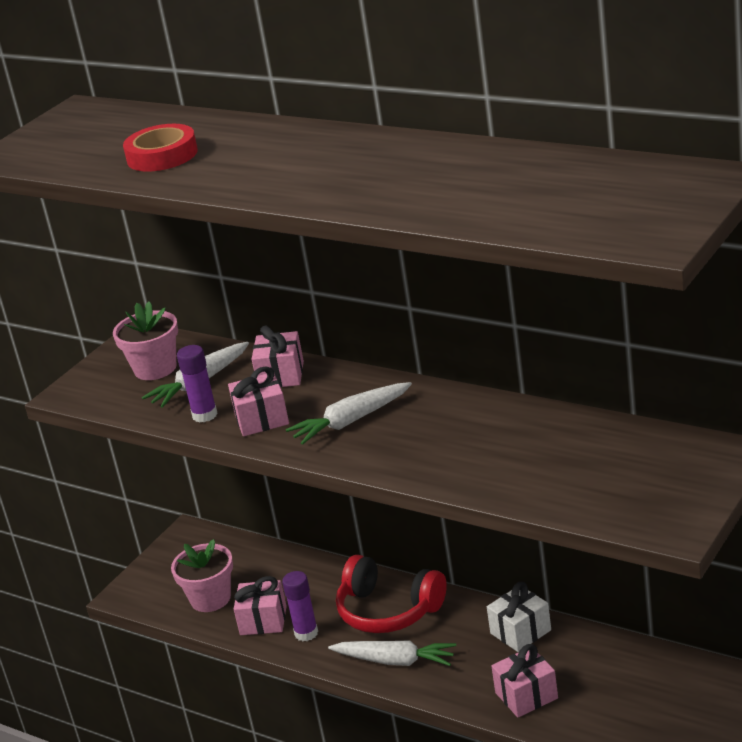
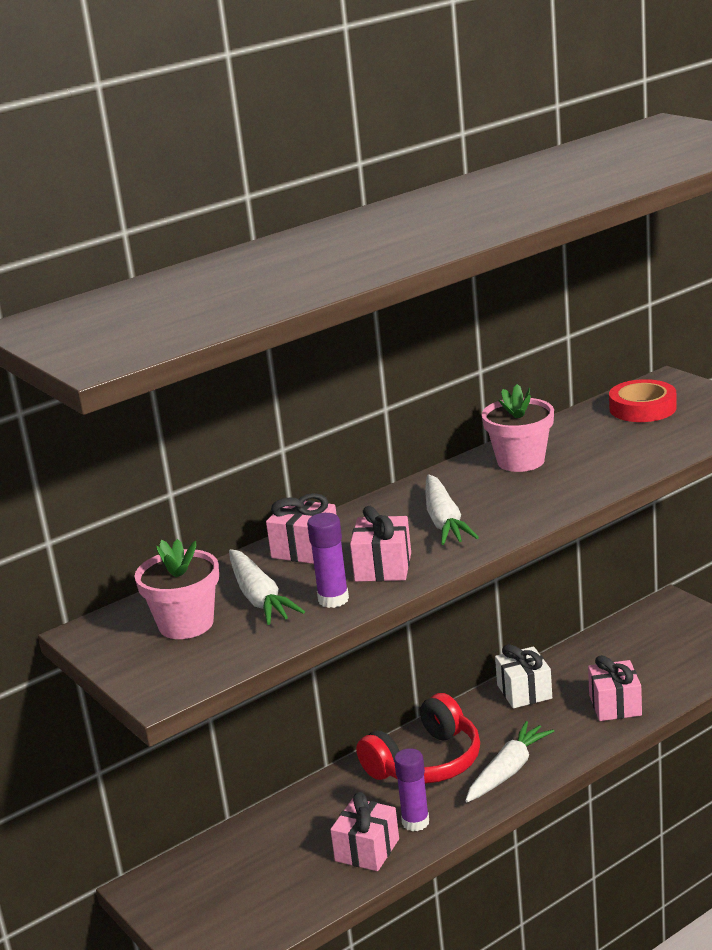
camera: 70 degrees left, 5 degrees down
red tape [123,124,198,172] -> red tape moved to [609,379,677,422]
pink flower pot [171,539,233,612] -> pink flower pot moved to [482,384,554,472]

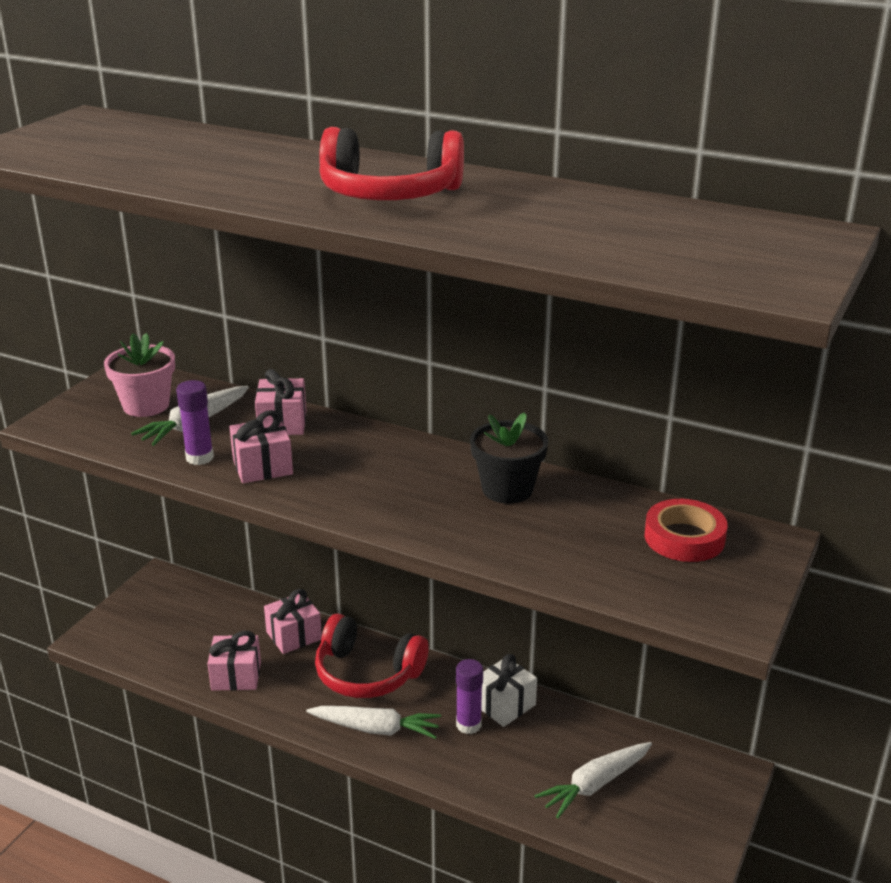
camera: 60 degrees right, 5 degrees up
purple glue stick [394,748,429,831] -> purple glue stick moved to [456,659,483,734]
white carrot [426,474,479,545] -> white carrot moved to [534,742,652,819]
pink flower pot [482,384,554,472] -> black flower pot [470,413,548,504]
pink gift [588,655,642,721] -> pink gift moved to [264,589,322,654]
none -> red headphones [319,127,464,200]

